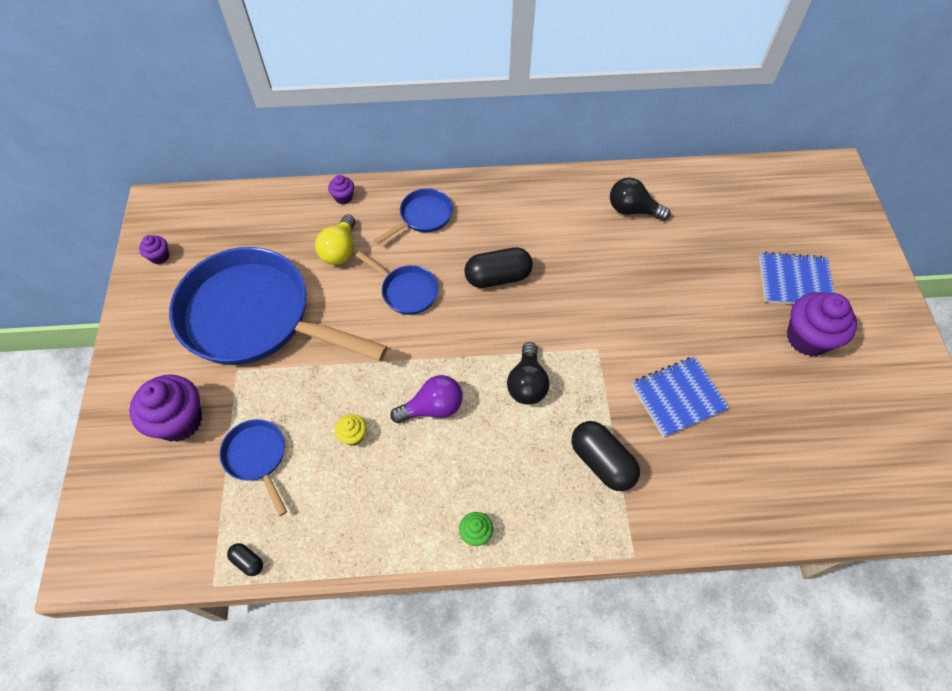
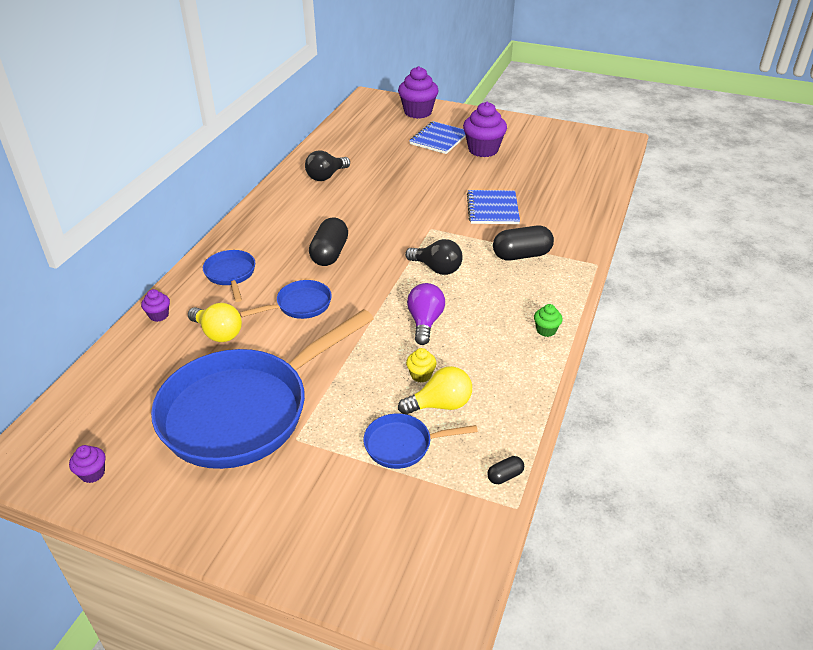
camera: 65 degrees left, 20 degrees down
purple cupcake [129,374,202,442] -> purple cupcake moved to [398,66,439,119]
none -> yellow light bulb [398,366,472,415]

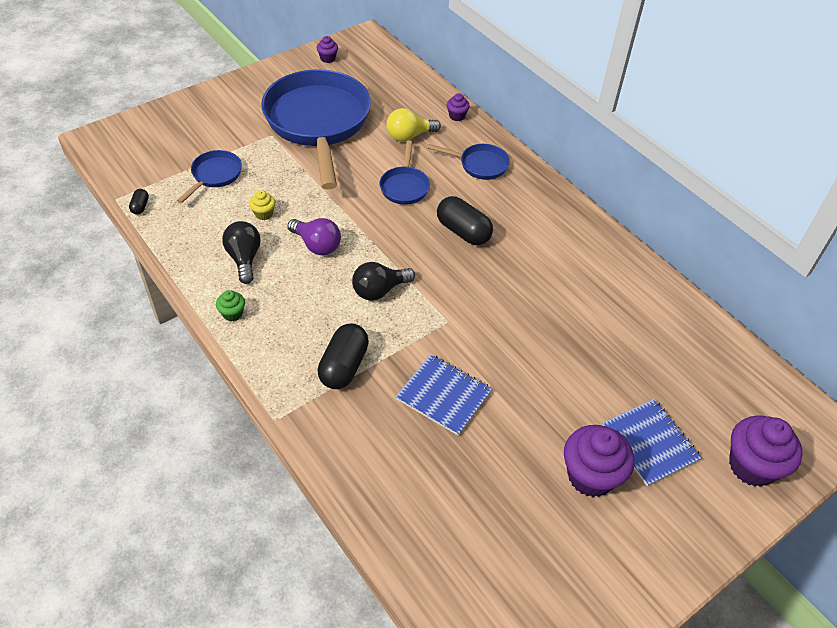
camera: 120 degrees right, 10 degrees up
black light bulb [305,150,350,181] -> black light bulb moved to [222,221,261,284]
yellow light bulb [398,366,472,415] -> none

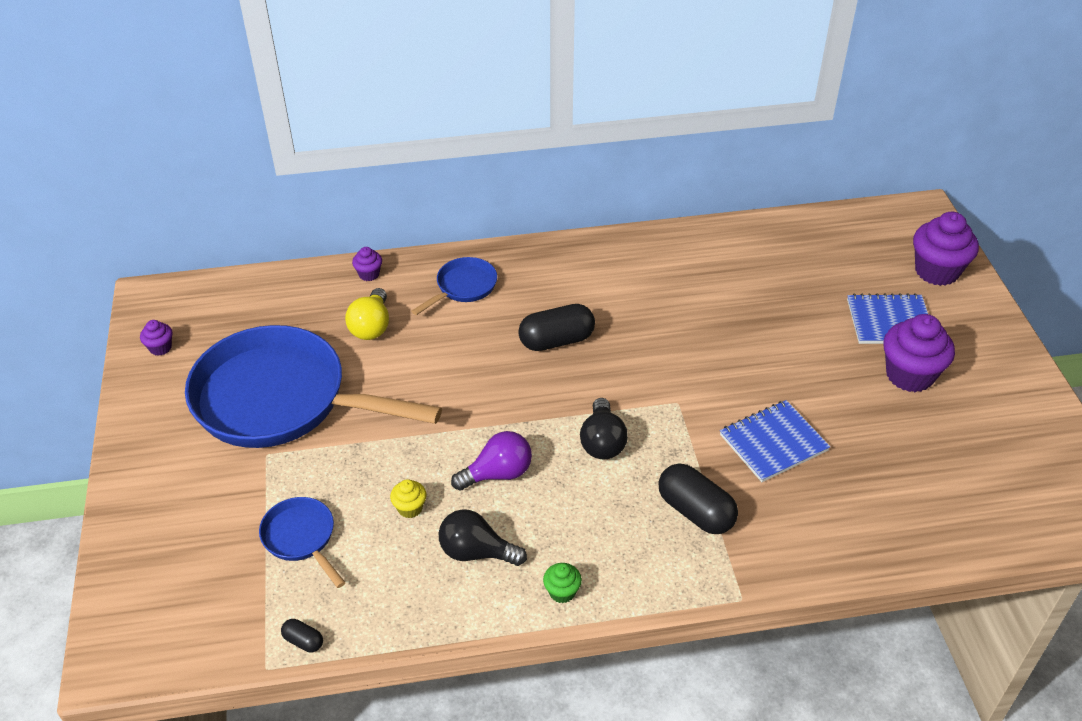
camera: 60 degrees left, 5 degrees down
blue pan [379,140,430,205] -> none

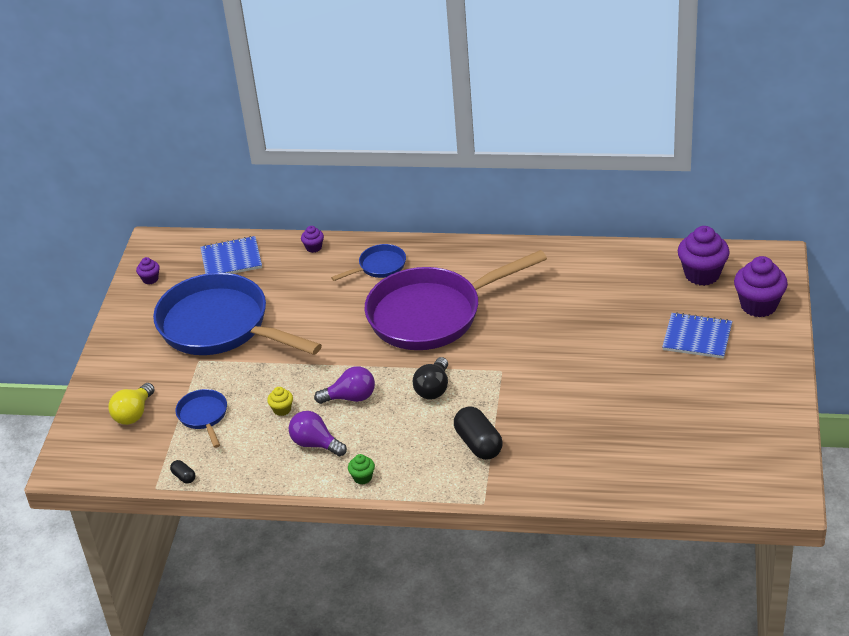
camera: 20 degrees right, 5 degrees down
yellow light bulb [345,288,389,340] -> yellow light bulb moved to [109,383,155,425]
black light bulb [439,509,527,566] -> purple light bulb [289,411,347,456]
black capsule [518,304,595,351] -> purple pan [364,250,547,350]
blue notebook [720,400,830,482] -> blue notebook moved to [200,236,262,274]
purple cupcake [883,314,955,392] -> purple cupcake moved to [678,226,730,286]

